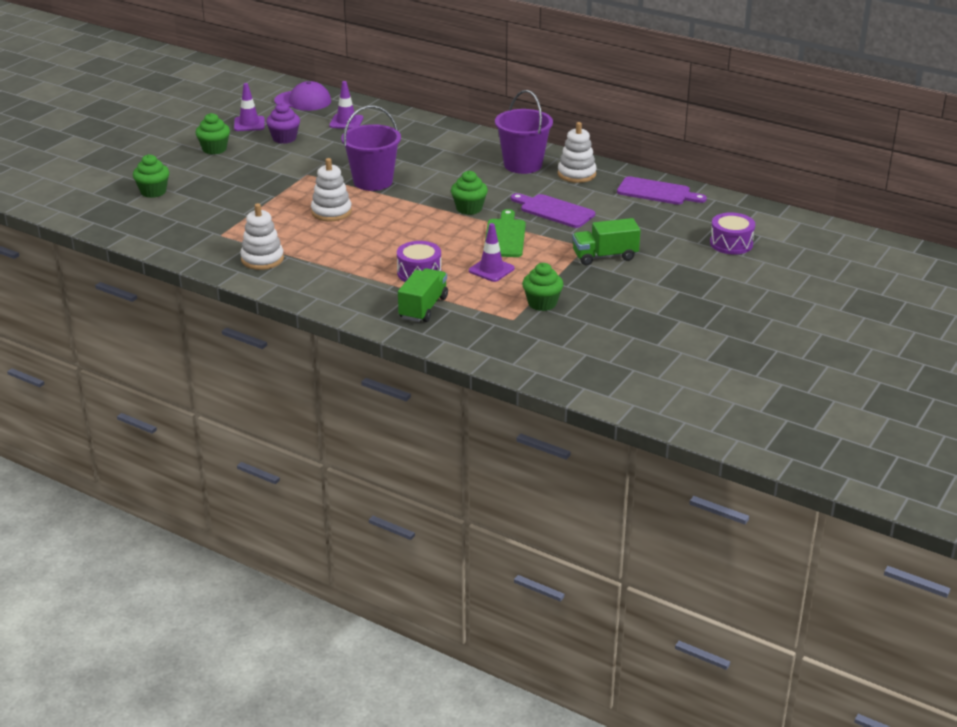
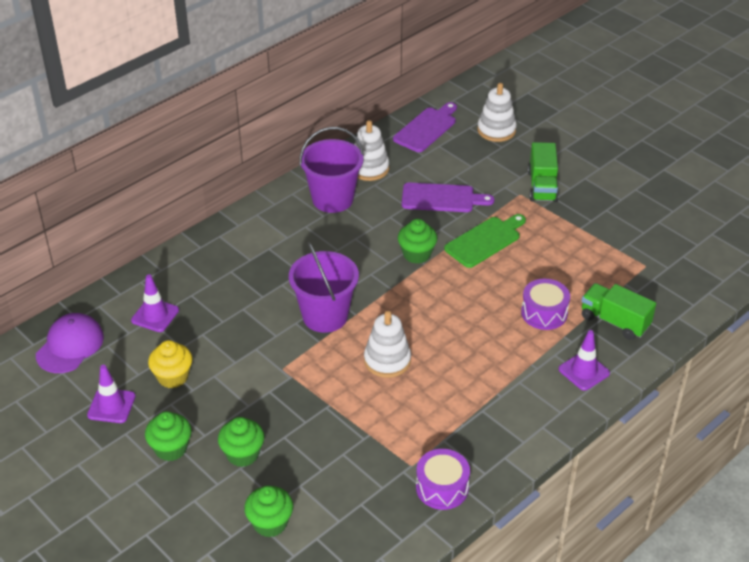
camera: 75 degrees left, 10 degrees up
white stacking toy [240,203,284,270] -> white stacking toy moved to [477,83,517,142]
purple cupcake [266,103,300,144] -> yellow cupcake [148,340,192,388]
purple traffic cone [469,223,515,282] -> purple traffic cone moved to [559,330,610,391]
green cutting board [484,209,526,257] -> green cutting board turned 120 degrees clockwise [444,214,526,268]
purple cutting board [511,193,595,228] -> purple cutting board turned 135 degrees counterclockwise [402,183,494,212]
green cupcake [522,263,563,311] -> green cupcake moved to [218,417,264,467]
purple drum [710,212,755,255] -> purple drum moved to [416,449,470,510]

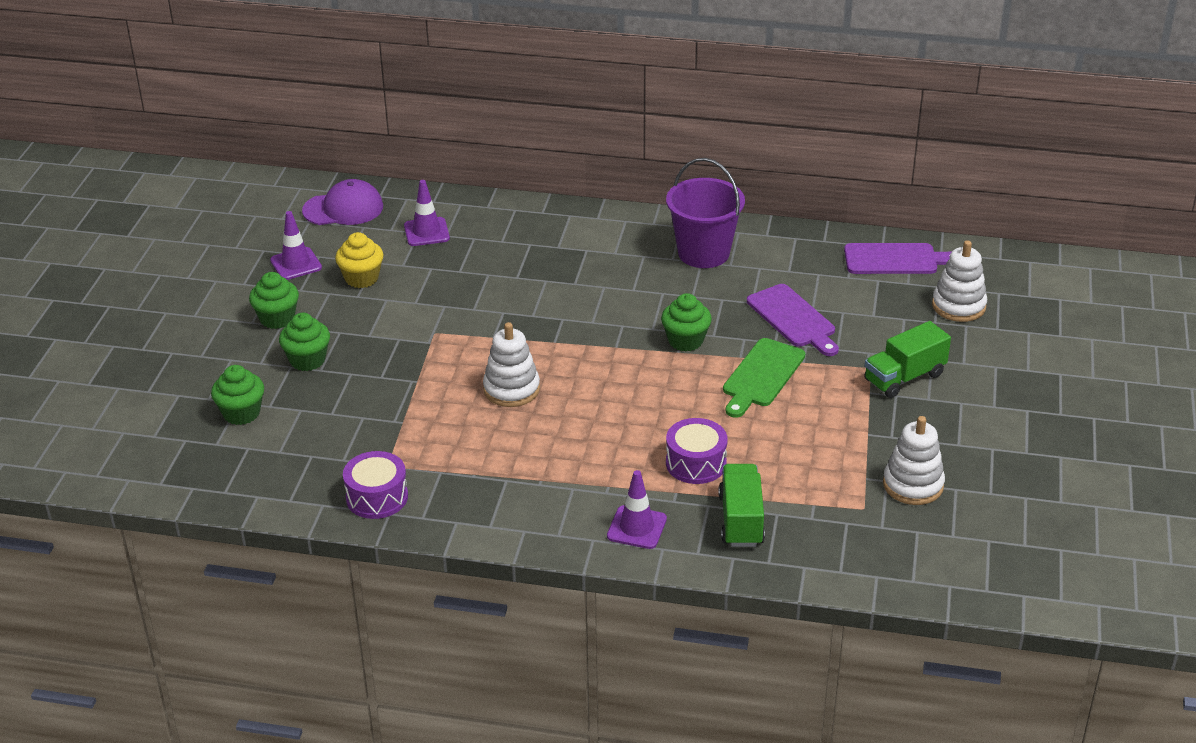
camera: 55 degrees right, 5 degrees down
purple bucket [289,242,359,333] -> none
white stacking toy [354,120,389,181] -> white stacking toy moved to [883,416,945,505]
green cutting board [444,214,526,268] -> green cutting board turned 105 degrees clockwise [723,338,805,418]

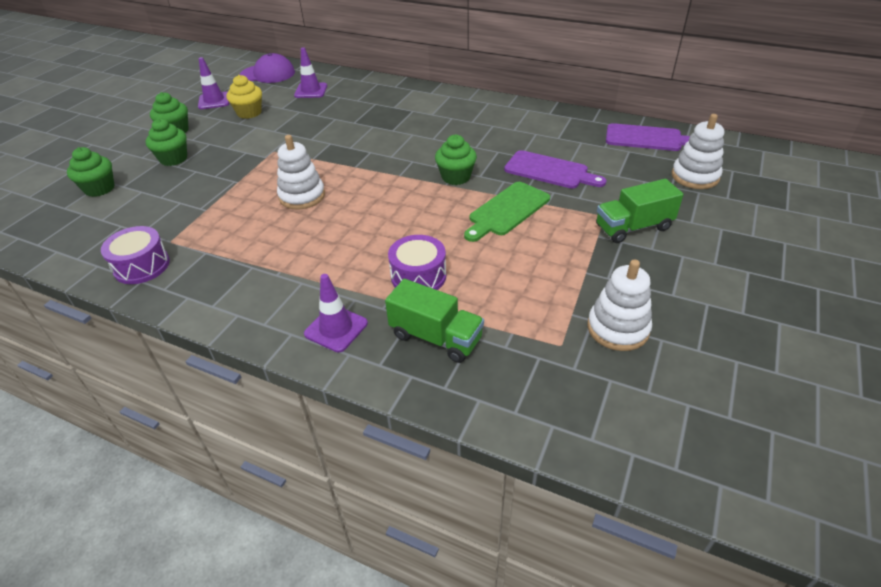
camera: 15 degrees right, 5 degrees up
purple bucket [666,158,745,268] -> none
green truck [718,464,765,547] -> green truck turned 105 degrees clockwise [385,279,484,363]
purple cutting board [747,284,839,356] -> purple cutting board turned 45 degrees counterclockwise [504,150,606,189]

